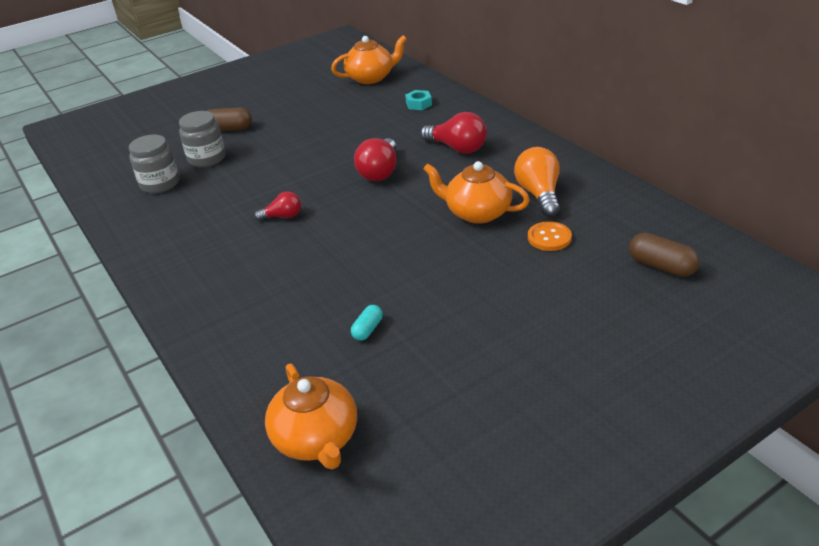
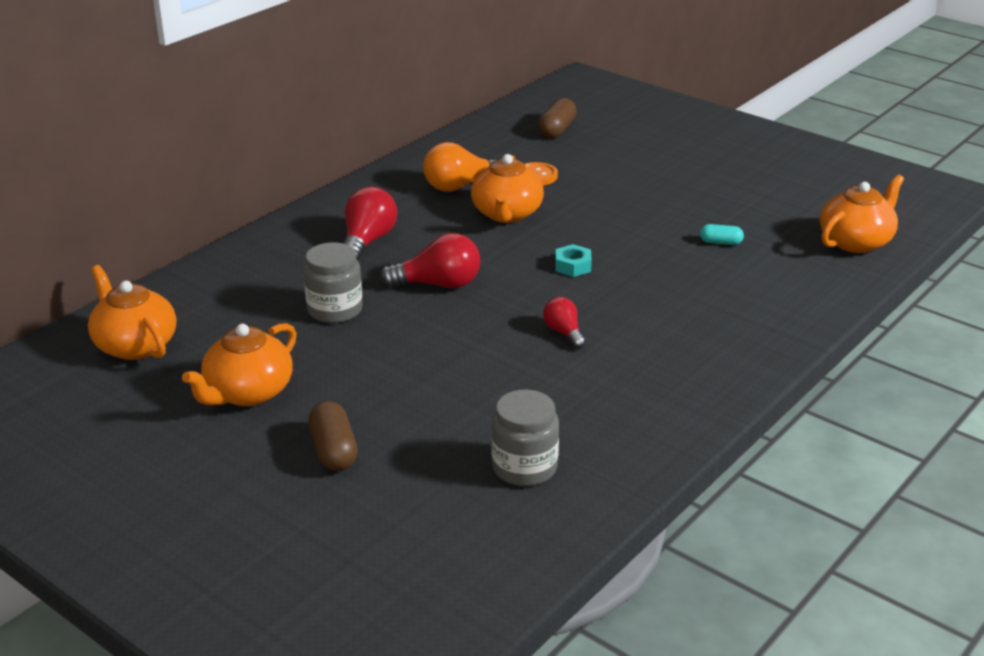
camera: 110 degrees left, 5 degrees down
grey jar [179,111,226,167] -> grey jar moved to [303,242,363,323]
turquoise nut [405,90,432,110] -> turquoise nut moved to [555,244,592,277]
none -> orange teapot [182,323,297,406]

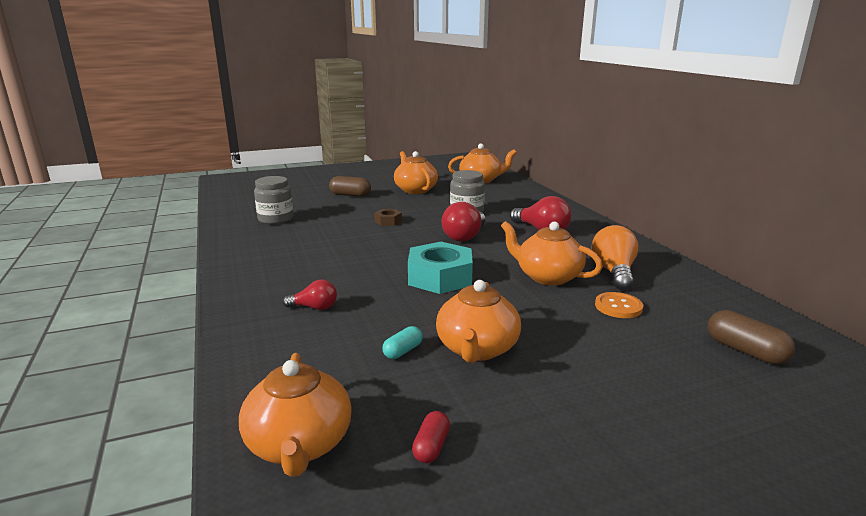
camera: 120 degrees right, 10 degrees down
red light bulb [543,297,586,349] -> red light bulb moved to [283,279,337,310]
turquoise nut [555,244,592,277] -> turquoise nut [408,242,473,294], size x2.07
none -> brown nut [374,209,402,226]
none -> red capsule [412,411,450,463]
none -> orange teapot [436,280,521,363]

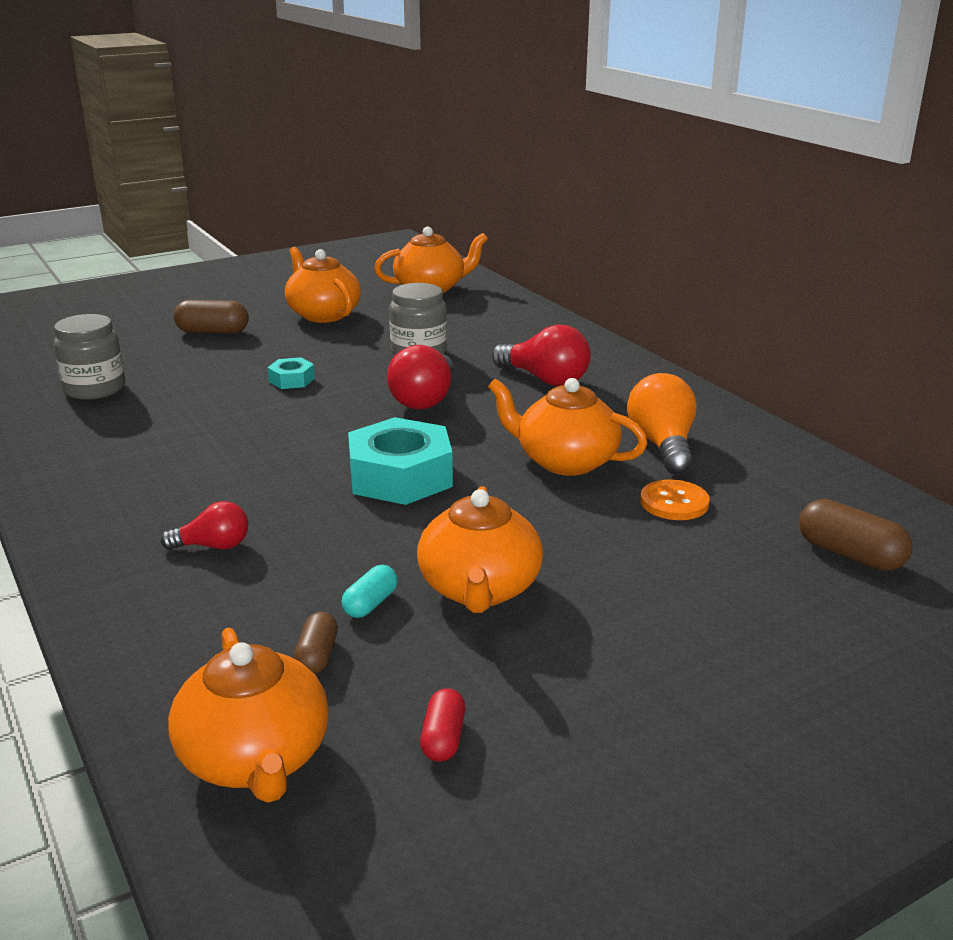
camera: 10 degrees left, 5 degrees up
brown nut [374,209,402,226] -> turquoise nut [267,357,315,389]
none -> brown capsule [294,612,338,674]

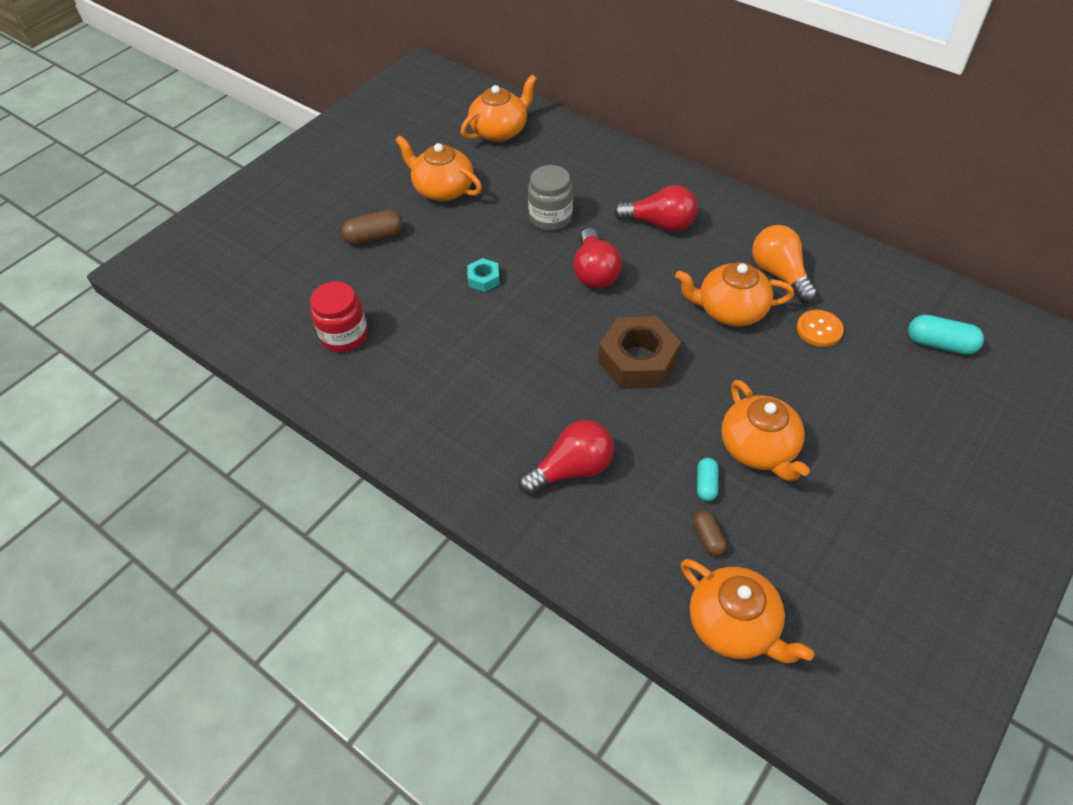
camera: 20 degrees left, 25 degrees up
grey jar [54,314,125,400] -> red jar [310,281,368,352]
red light bulb [160,501,248,550] -> red light bulb [518,420,614,495], size x1.69
turquoise nut [348,417,453,505] -> brown nut [599,316,681,389]
red capsule [420,688,465,762] -> none
brown capsule [799,499,913,571] -> turquoise capsule [908,315,984,355]

